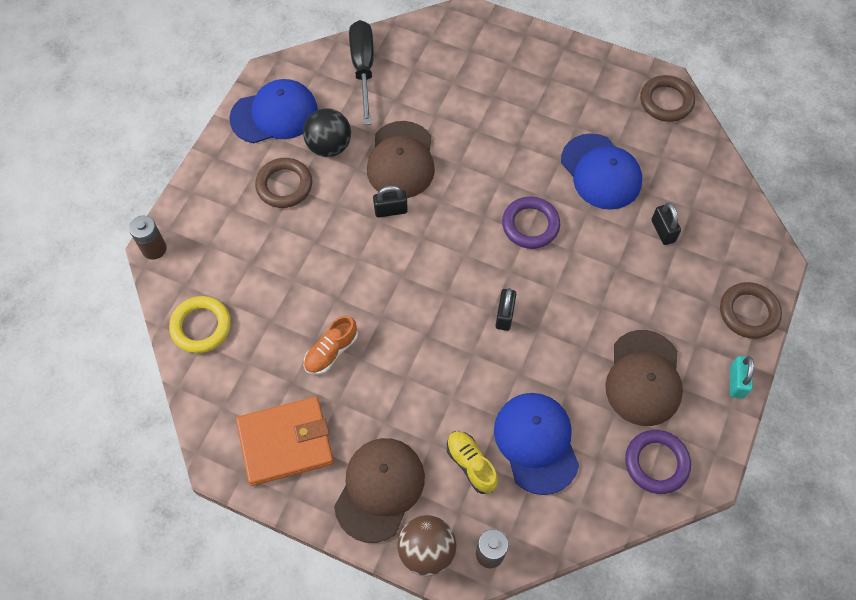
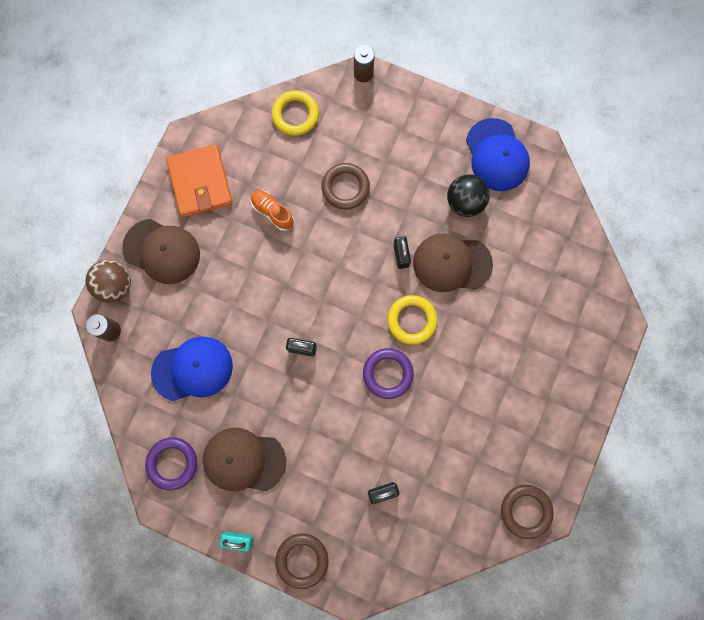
camera: 90 degrees right, 15 degrees up
brown ring [255,158,312,208] -> brown ring moved to [322,163,370,209]
black screwdriver [349,20,374,125] -> none
yellow shoe [447,431,498,494] -> none
blue cap [561,133,642,210] -> none
none -> yellow ring [387,295,438,345]

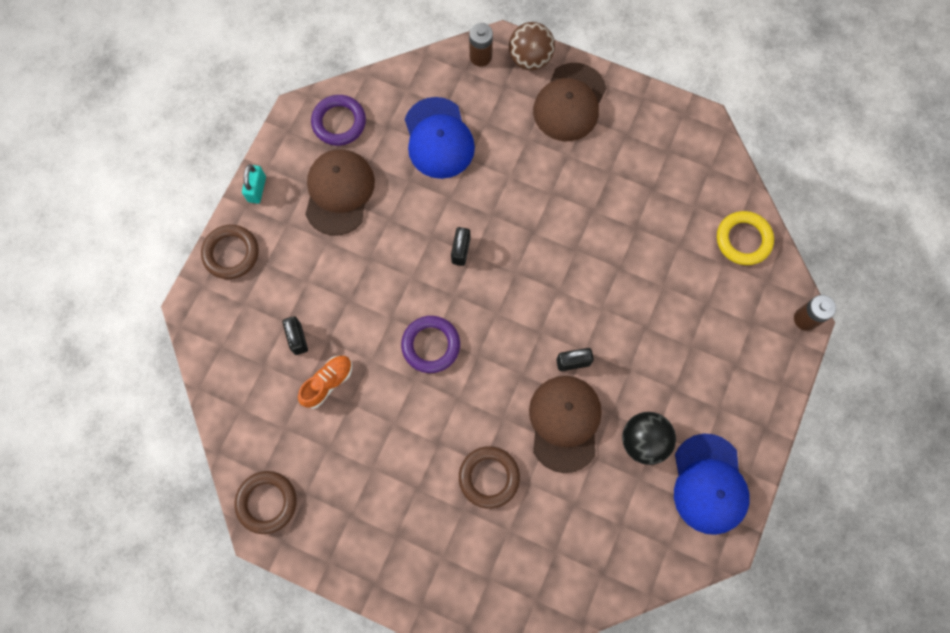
camera: 90 degrees right, 5 degrees down
orange wallet [166,144,233,217] -> none
orange shoe [251,190,294,231] -> orange shoe moved to [298,356,352,409]
brown ring [322,163,370,209] -> brown ring moved to [459,446,520,509]
yellow ring [387,295,438,345] -> none
blue cap [466,118,530,191] -> blue cap turned 75 degrees counterclockwise [674,434,750,535]

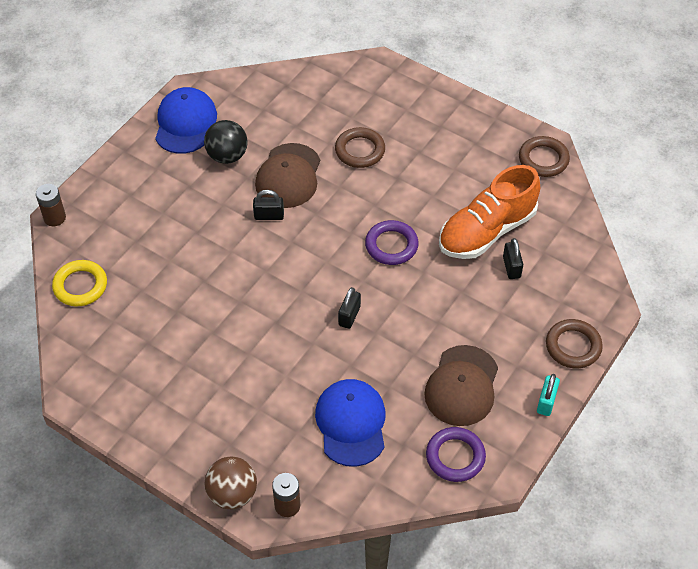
camera: 170 degrees left, 20 degrees down
orange shoe [298,356,352,409] -> orange shoe [439,165,540,259], size x2.06
brown cap [533,63,606,141] -> none

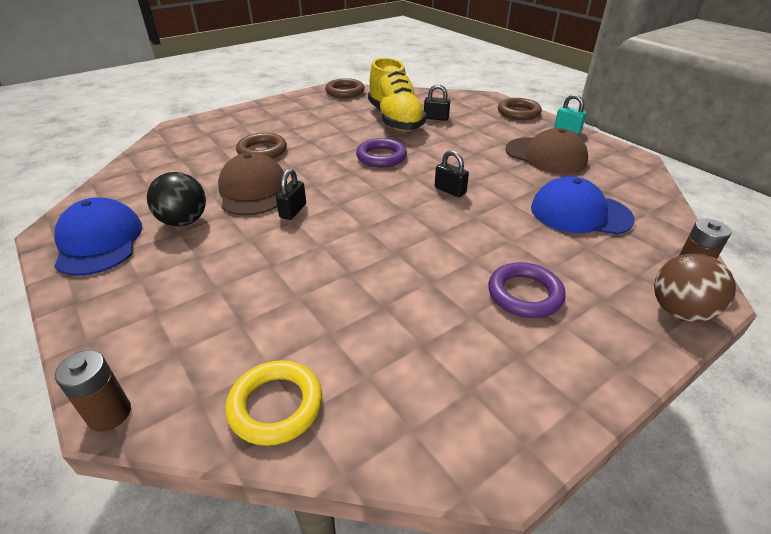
camera: 70 degrees left, 15 degrees down
blue cap [155,87,217,154] -> blue cap turned 45 degrees clockwise [54,197,142,276]
brown cap [255,143,320,208] -> brown cap turned 135 degrees counterclockwise [218,152,287,216]
purple ring [426,427,486,482] -> purple ring moved to [488,262,566,318]
orange shoe [439,165,540,259] -> yellow shoe [368,58,427,131]

